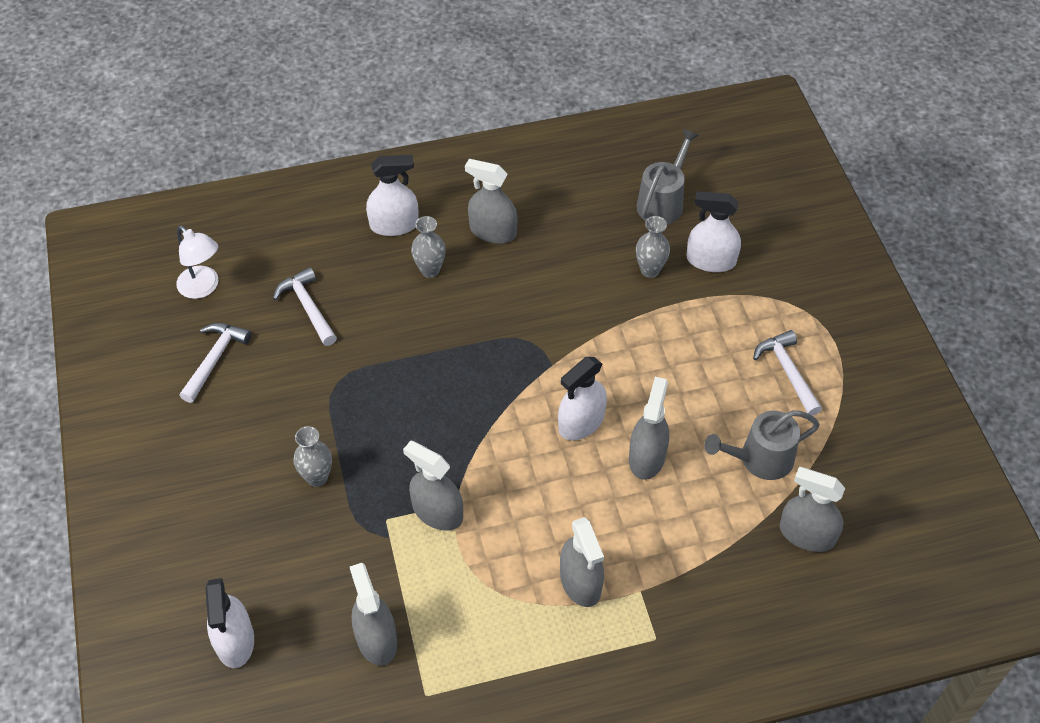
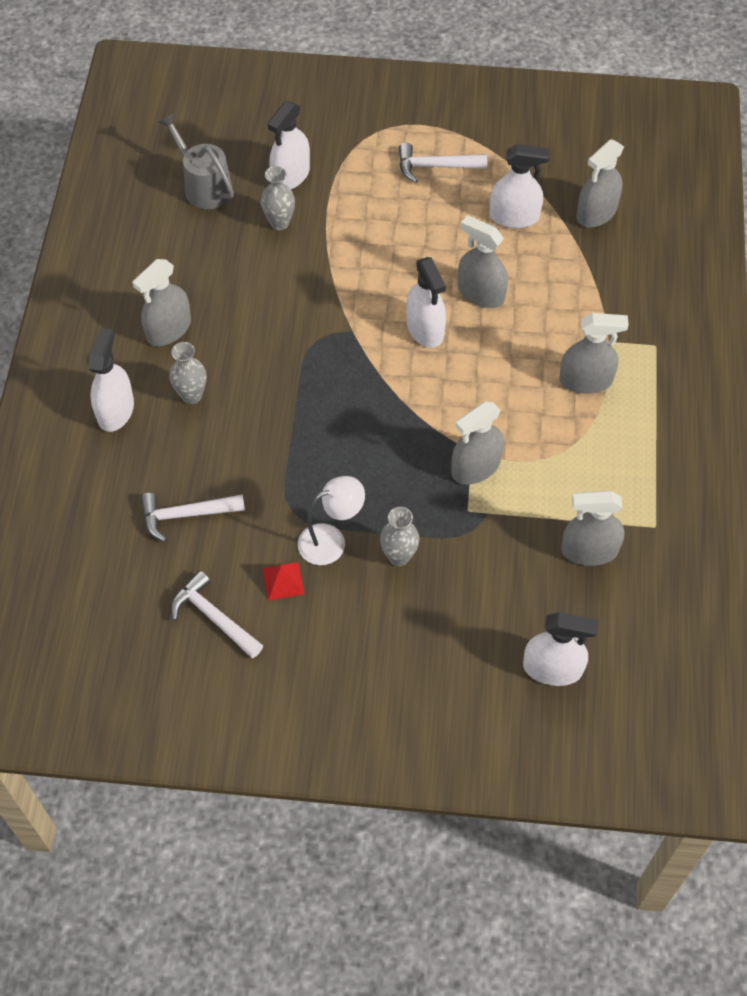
camera: 70 degrees left, 5 degrees up
white lamp [176,226,218,299] -> white lamp moved to [298,476,365,565]
grey watering can [704,410,820,480] -> white spray bottle [489,144,550,228]
none -> red pyramid [262,562,304,601]

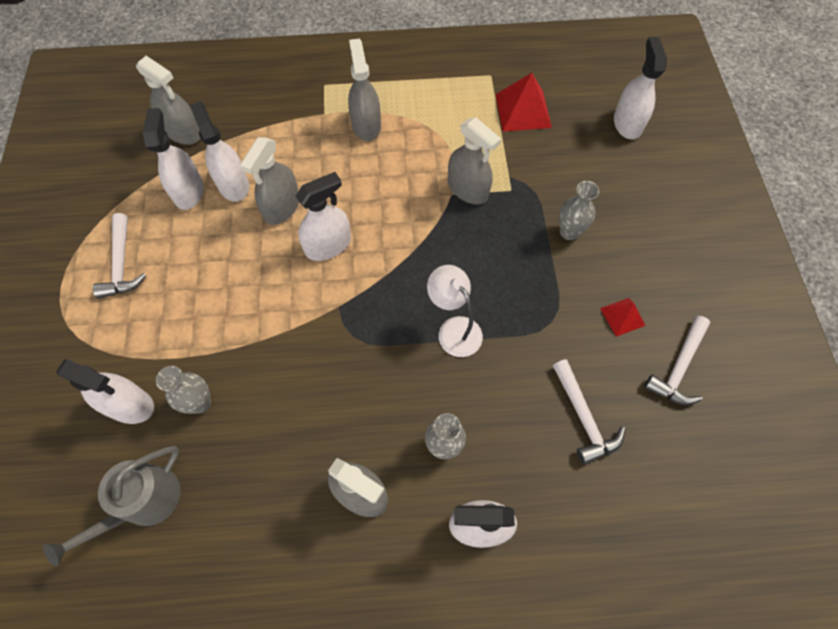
camera: 100 degrees left, 5 degrees up
white lamp [298,476,365,565] -> white lamp moved to [427,265,483,357]
grey spray bottle [561,491,625,566] -> red pyramid [495,73,552,132]
none -> white spray bottle [190,102,249,202]

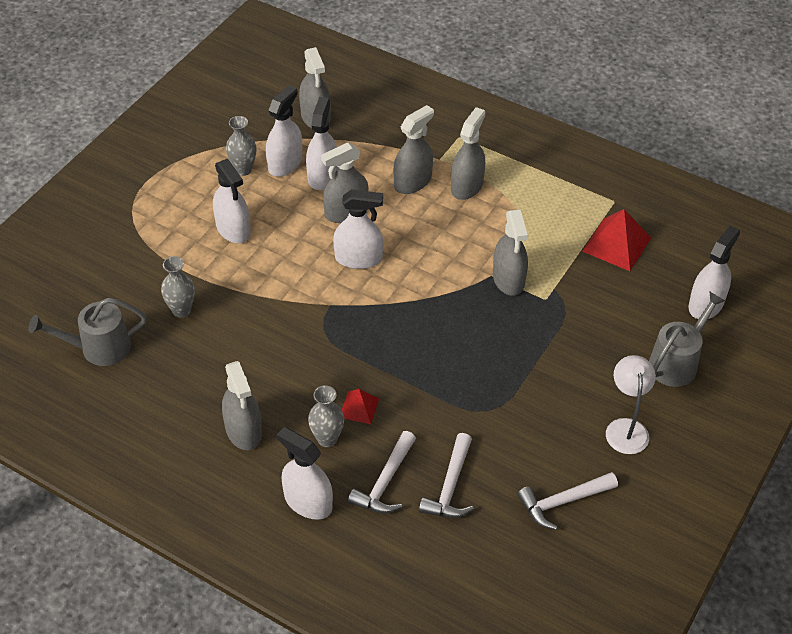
camera: 35 degrees right, 15 degrees down
white spray bottle [56,359,154,424] -> white spray bottle moved to [213,159,251,243]
white hammer [92,213,146,299] -> white hammer moved to [348,431,416,514]
white lamp [427,265,483,357] -> white lamp moved to [606,355,656,454]
grey vase [559,181,599,240] -> grey vase moved to [226,116,256,176]
red pyramid [600,298,646,337] -> red pyramid moved to [342,389,379,424]
none -> grey spray bottle [393,105,434,194]
none -> grey watering can [649,291,725,387]

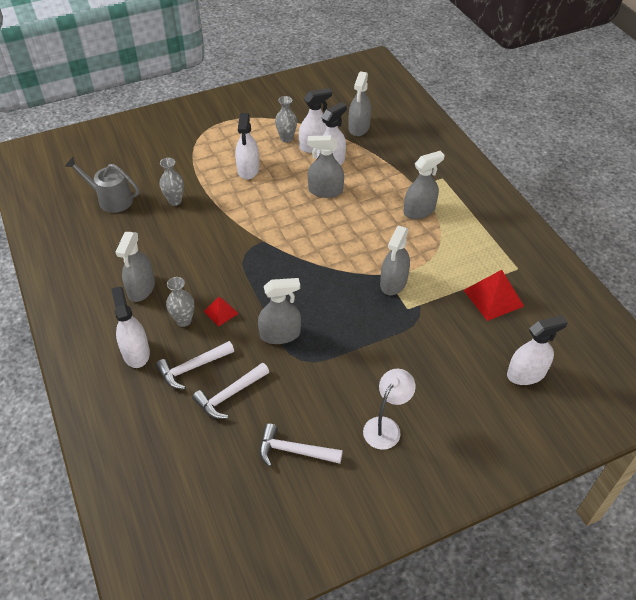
camera: 35 degrees right, 0 degrees up
white spray bottle [333,189,383,269] -> none
grey spray bottle [393,105,434,194] -> grey spray bottle moved to [258,278,301,344]
grey watering can [649,291,725,387] -> none

